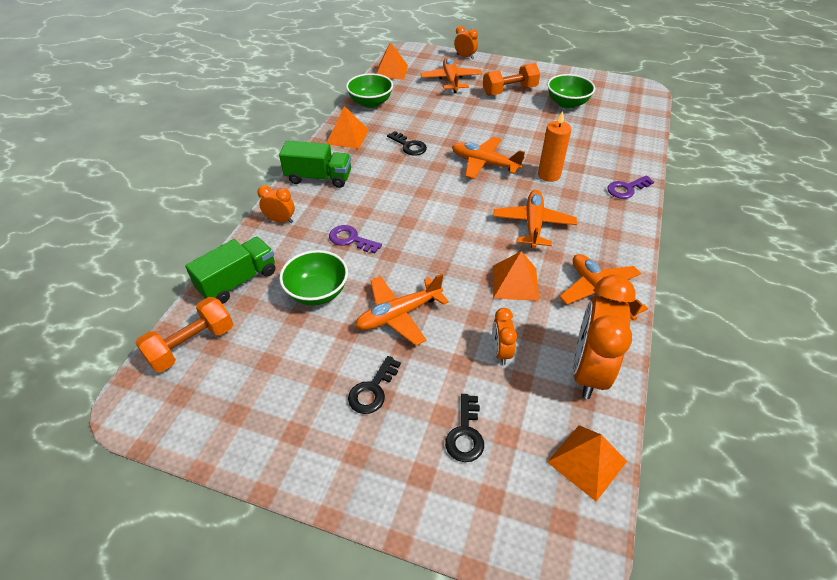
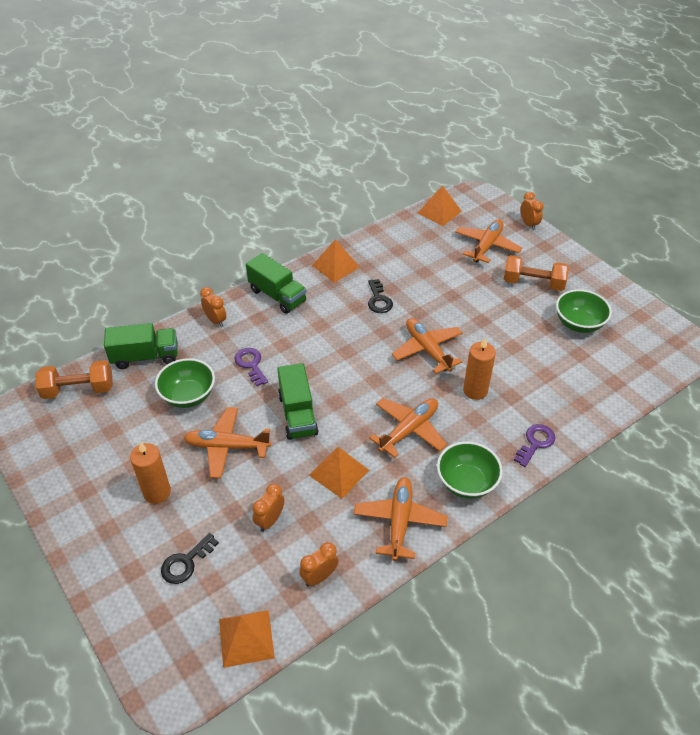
camera: 35 degrees right, 0 degrees up
green bowl [346,73,393,108] -> green bowl moved to [437,441,503,499]
black key [348,356,401,414] -> orange candle [130,442,171,504]
orange clock [573,275,636,399] -> orange clock [299,542,339,587], size x0.48
purple key [607,175,654,199] -> purple key turned 120 degrees clockwise [514,424,555,467]
none -> green truck [278,363,319,440]

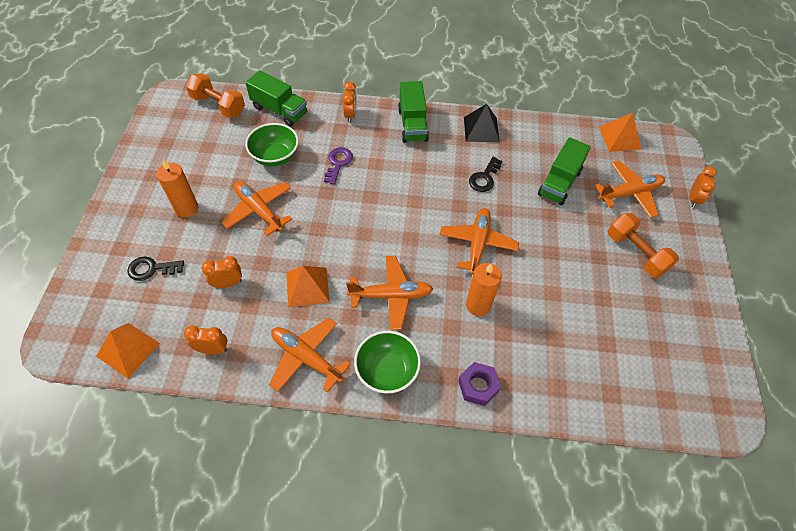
camera: 40 degrees right, 10 degrees up
green truck [278,363,319,440] -> green truck moved to [538,137,591,205]
orange pyramid [312,239,360,283] -> black pyramid [464,104,500,142]
orange plane [353,477,447,561] -> orange plane turned 105 degrees counterclockwise [269,318,351,393]
purple key [514,424,555,467] -> purple nut [458,362,501,406]
green bowl [556,289,612,333] -> none

